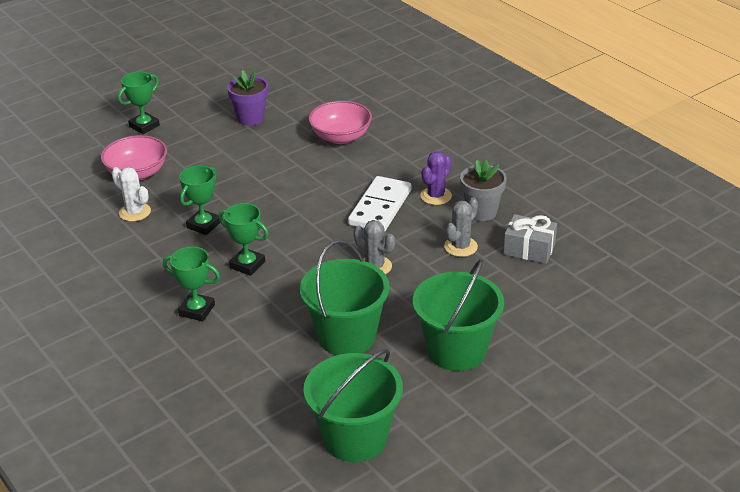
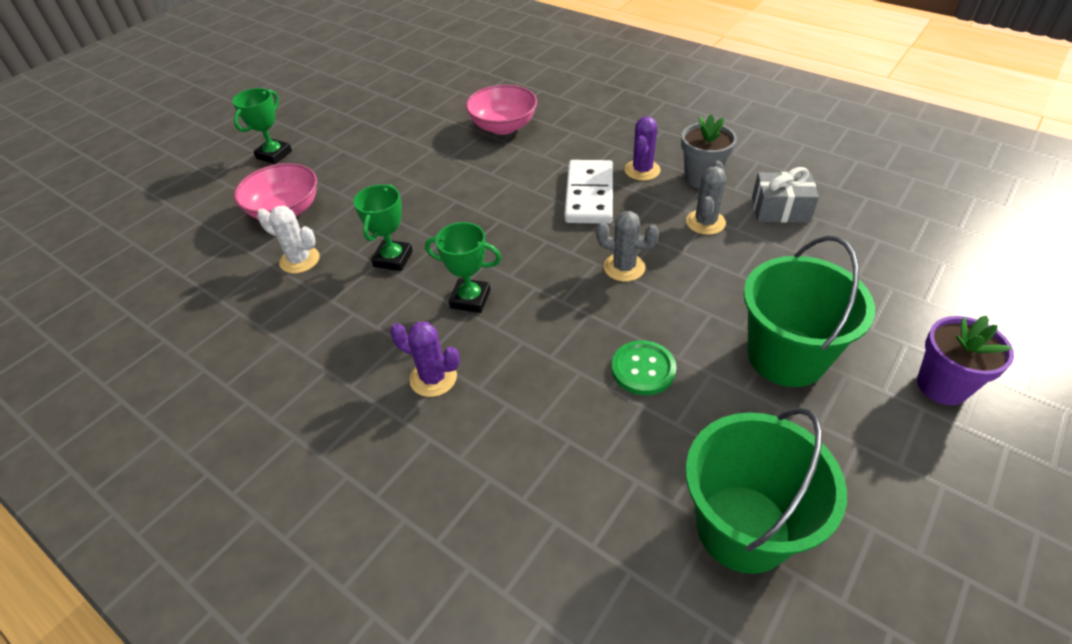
camera: 15 degrees left, 10 degrees up
green trophy [163,247,220,321] -> purple cactus [390,322,460,397]
purple flower pot [227,70,268,126] -> purple flower pot moved to [917,315,1014,405]
green bucket [300,240,390,355] -> green button [611,341,677,395]

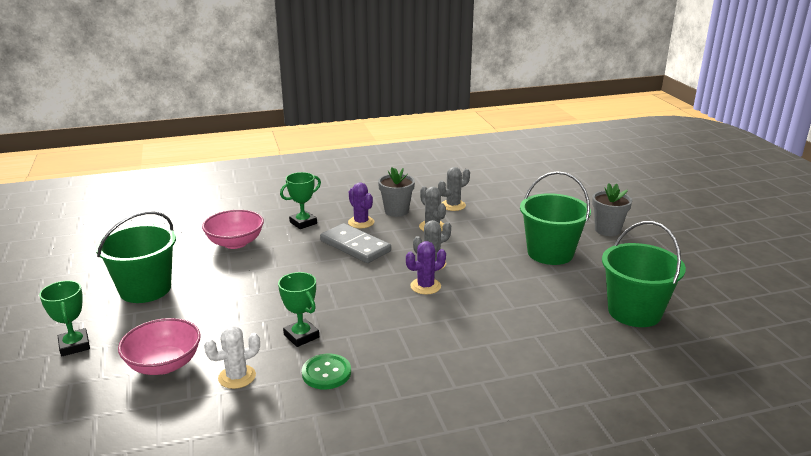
camera: 55 degrees left, 20 degrees down
purple cactus [390,322,460,397] -> purple cactus moved to [406,241,446,295]
green trophy [425,222,501,313] -> green trophy moved to [280,172,321,229]
white domino [564,160,613,224] -> grey domino [320,223,391,263]
green button [611,341,677,395] -> green button moved to [302,354,351,389]
grey gift [752,167,819,223] -> grey cactus [438,167,470,211]
purple flower pot [917,315,1014,405] -> grey flower pot [592,183,632,236]
none -> green bucket [95,211,176,303]

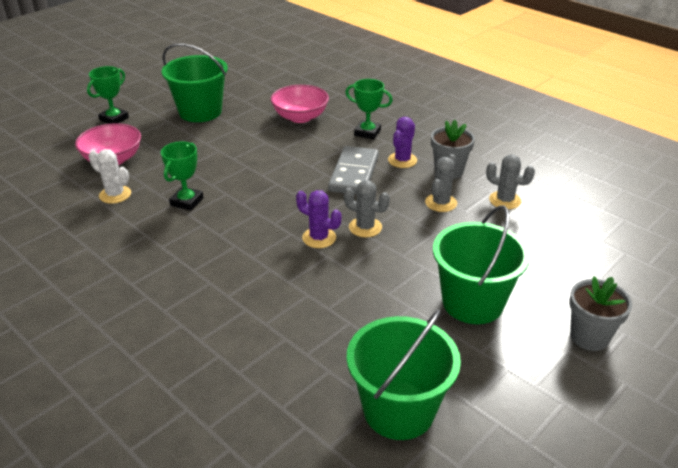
camera: 60 degrees right, 10 degrees up
green button [302,354,351,389] -> none

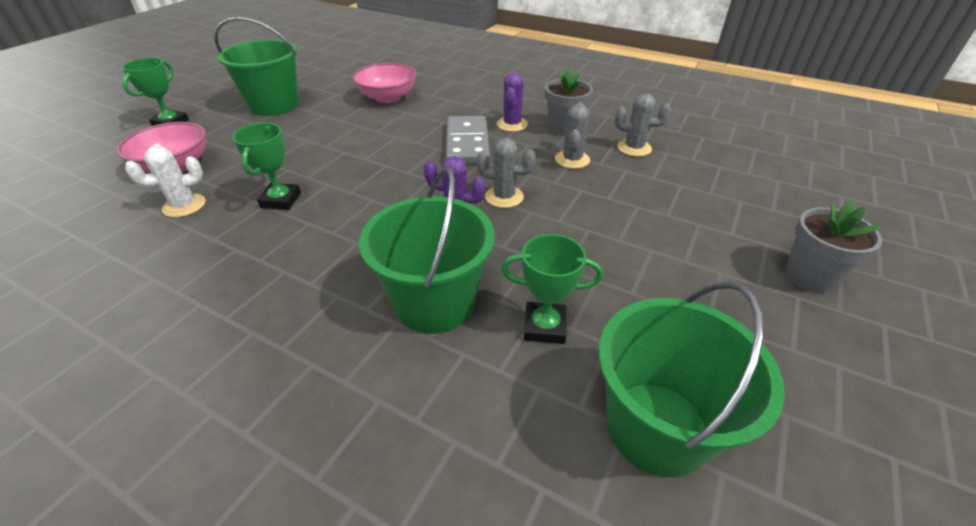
camera: 15 degrees left, 5 degrees up
white cactus [89,149,131,204] -> white cactus turned 45 degrees counterclockwise [125,146,205,217]
green trophy [345,79,393,140] -> green trophy moved to [501,234,603,344]
green bucket [433,205,530,324] -> green bucket moved to [359,167,494,334]

